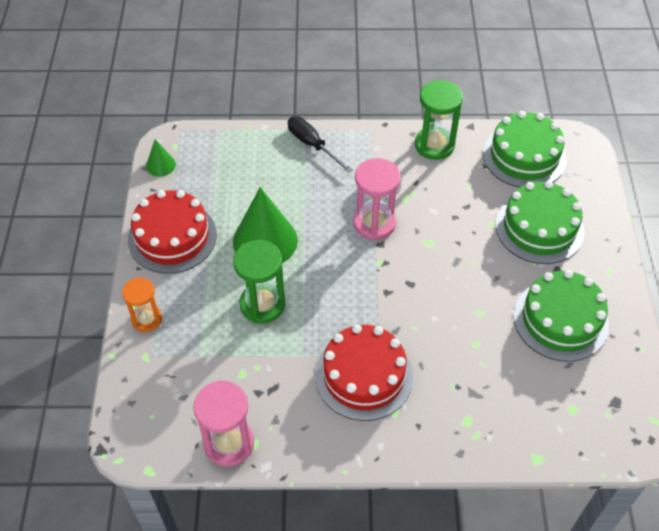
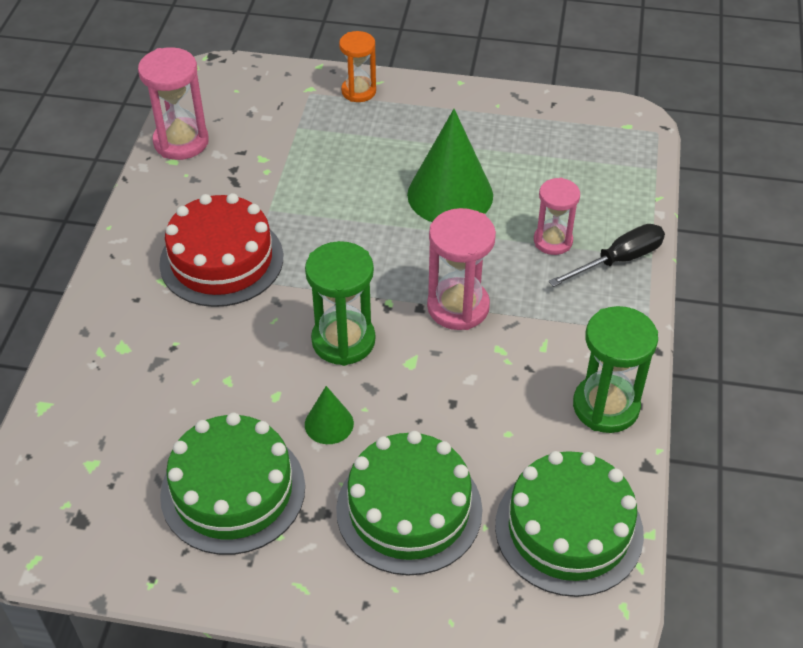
camera: 100 degrees right, 5 degrees down
red cake [128,190,217,274] -> none
green cone [146,139,176,177] -> green cone moved to [305,386,354,444]
green hourglass [233,240,285,323] -> green hourglass moved to [305,241,375,366]
none -> pink hourglass [534,178,580,255]

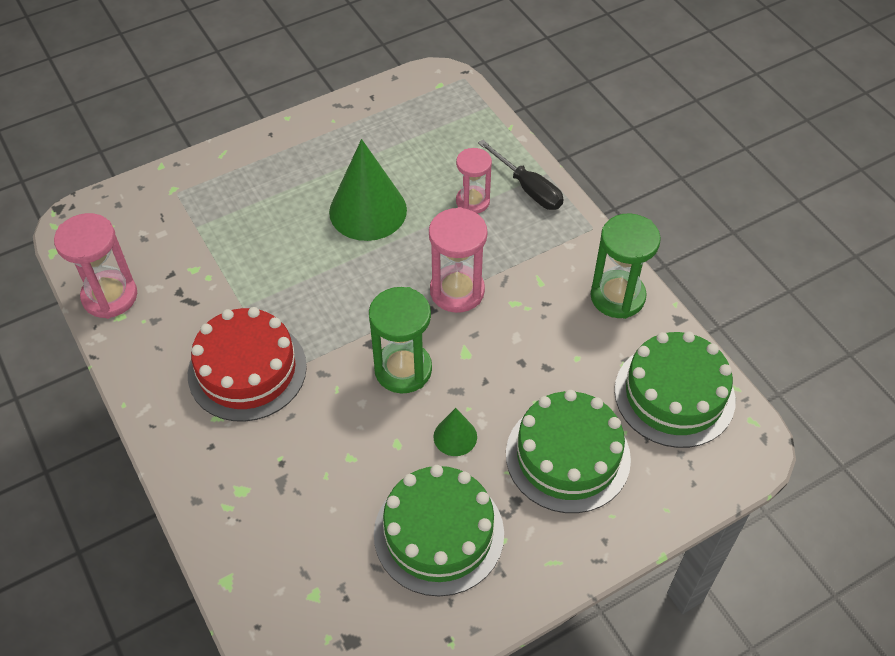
camera: 40 degrees left, 5 degrees up
orange hourglass [339,31,376,102] -> none
black screwdriver [549,224,665,287] -> black screwdriver turned 120 degrees clockwise [478,139,564,210]

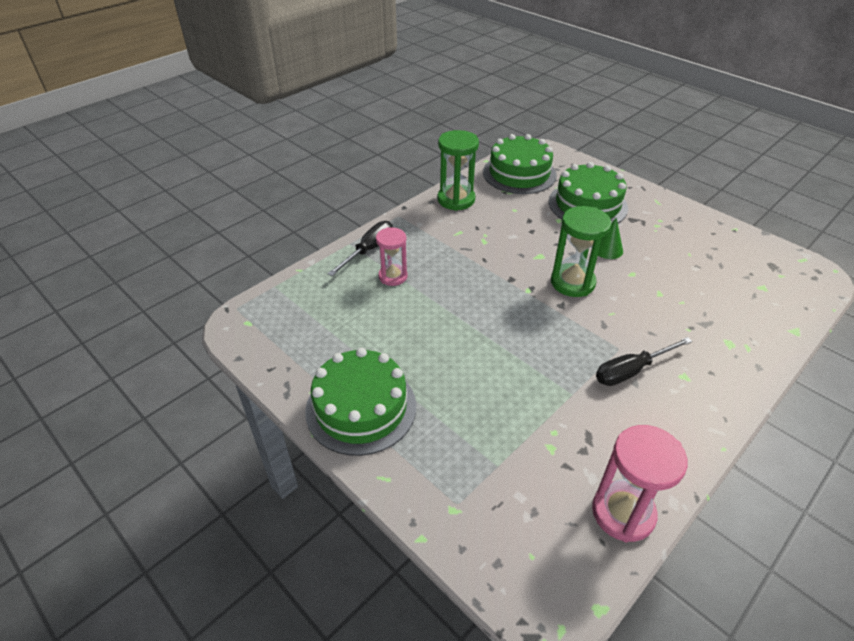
camera: 105 degrees left, 10 degrees down
red cake [188,307,307,422] -> black screwdriver [596,337,692,386]
green cone [329,139,407,241] -> none
green cake [374,465,504,596] -> green cake moved to [305,348,416,456]
pink hourglass [429,207,487,313] -> none

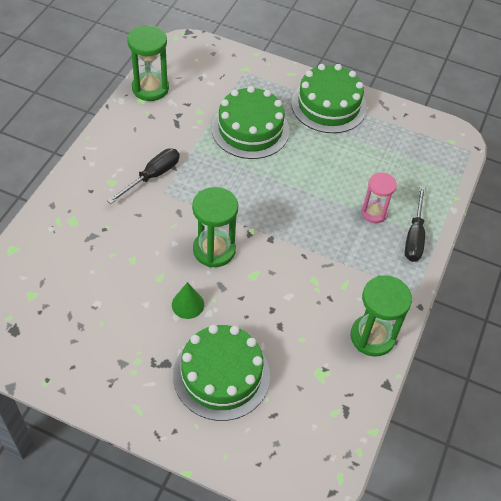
camera: 155 degrees right, 10 degrees up
green cake [483,134,557,194] -> green cake moved to [212,86,290,159]
pink hourglass [592,425,688,542] -> green hourglass [127,25,169,101]

